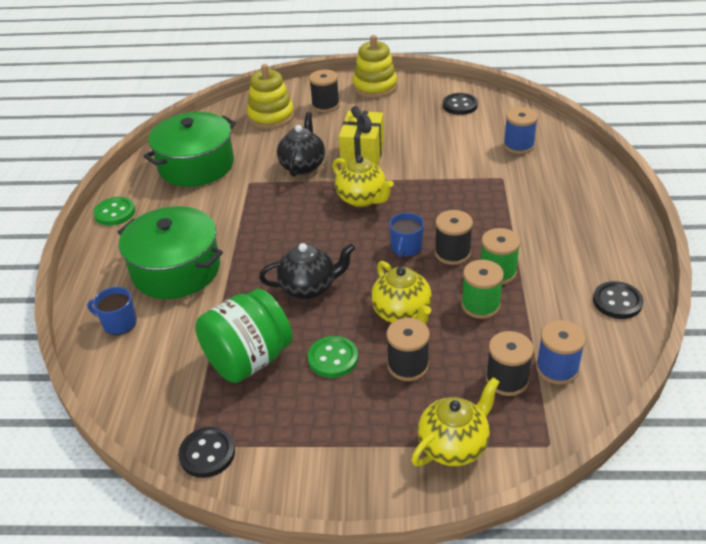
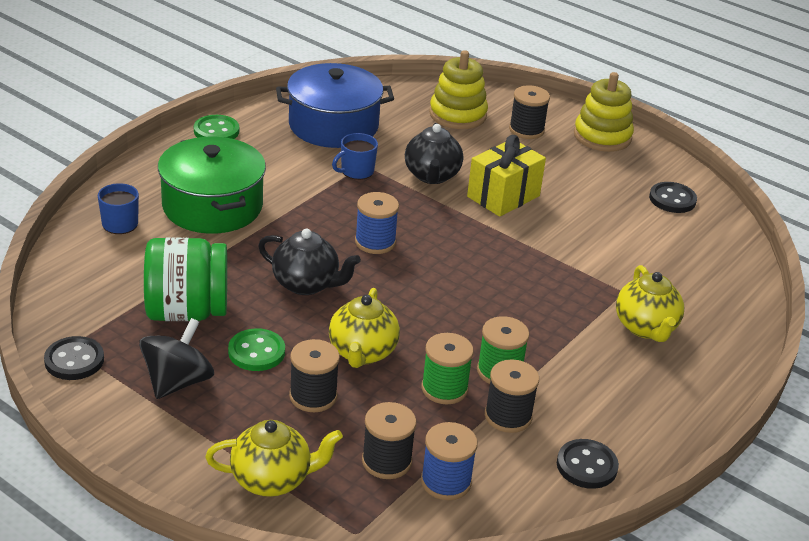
camera: 30 degrees right, 5 degrees down
green pot [143,112,236,187] -> blue pot [276,63,394,148]
black teapot [277,112,325,177] -> black teapot turned 135 degrees clockwise [405,123,463,184]
yellow teapot [332,155,394,207] -> yellow teapot moved to [616,265,684,342]
blue mug [389,213,424,258] -> blue mug moved to [332,133,378,180]
black spool [435,210,473,265] -> black spool moved to [485,359,539,433]
blue spool [503,107,538,154] -> blue spool moved to [355,192,399,254]
none -> black spinning top [139,318,214,399]

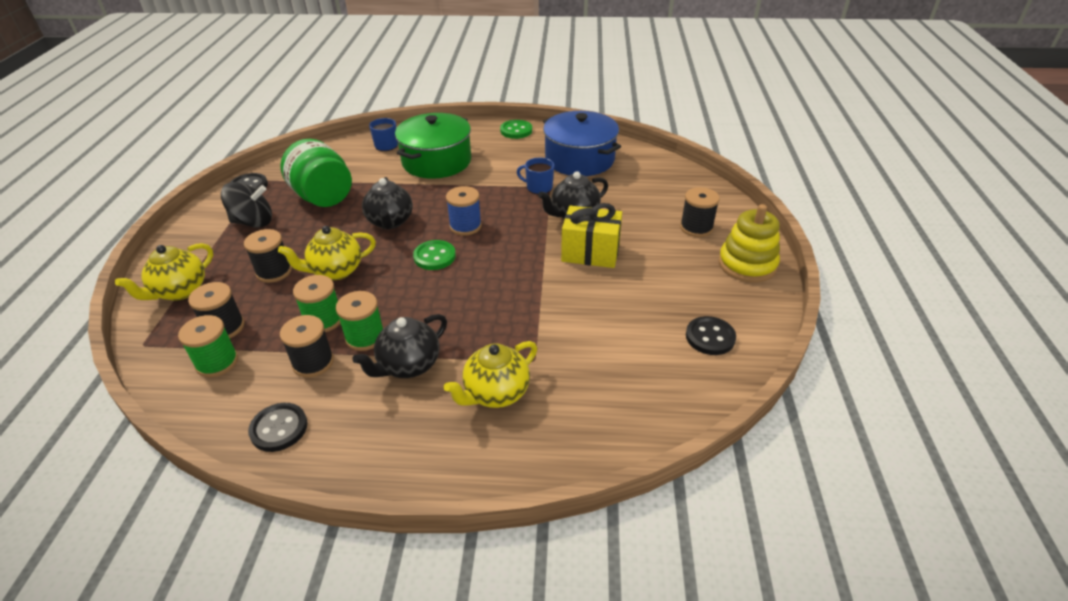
camera: 60 degrees right, 5 degrees up
yellow teapot [205,420,343,497] -> yellow teapot turned 75 degrees clockwise [115,243,213,300]
green button [228,328,285,371] -> green button moved to [413,240,456,270]
blue spool [421,422,478,500] -> green spool [178,315,238,377]
yellow stacking toy [429,50,488,129] -> none
none -> black teapot [352,314,447,378]

